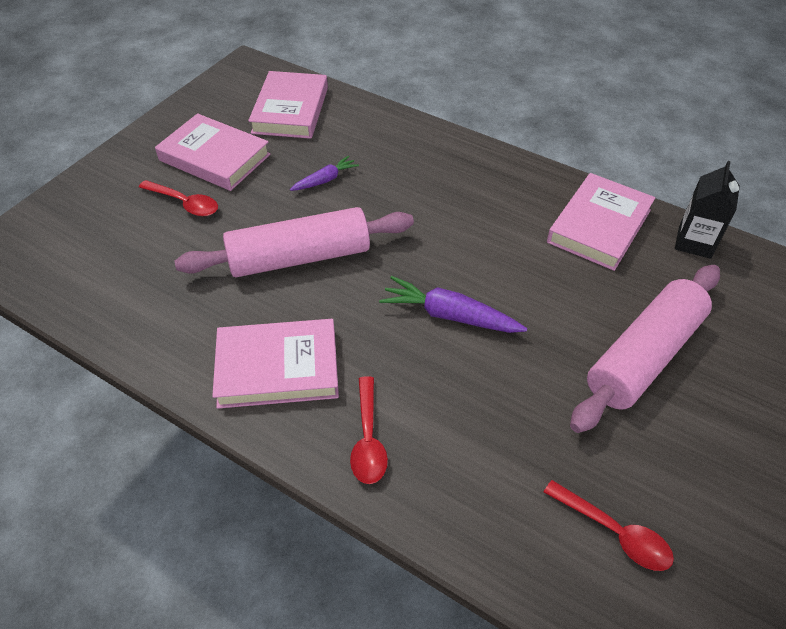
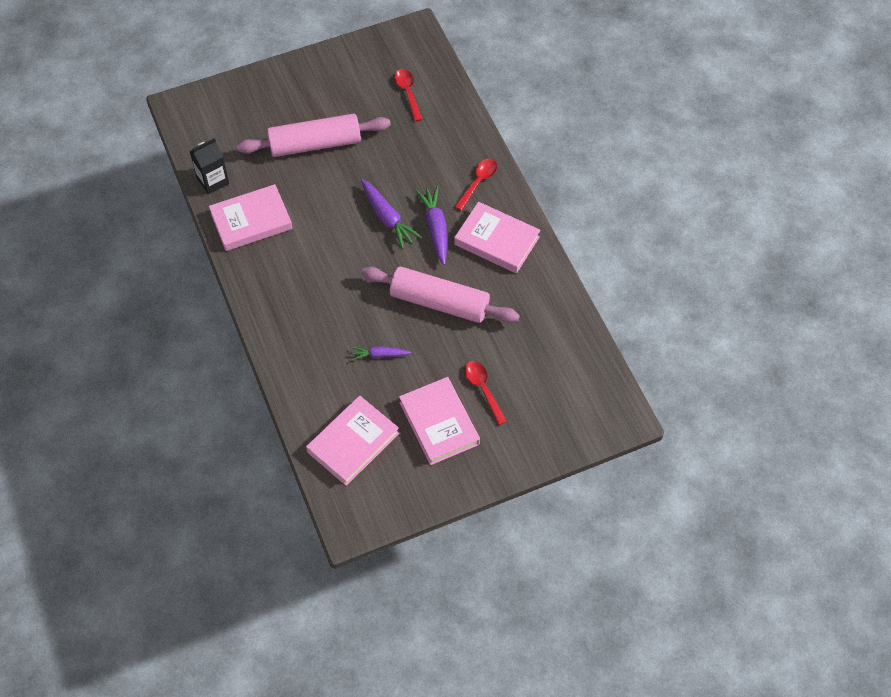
camera: 145 degrees left, 10 degrees up
none -> purple carrot [415,186,447,265]

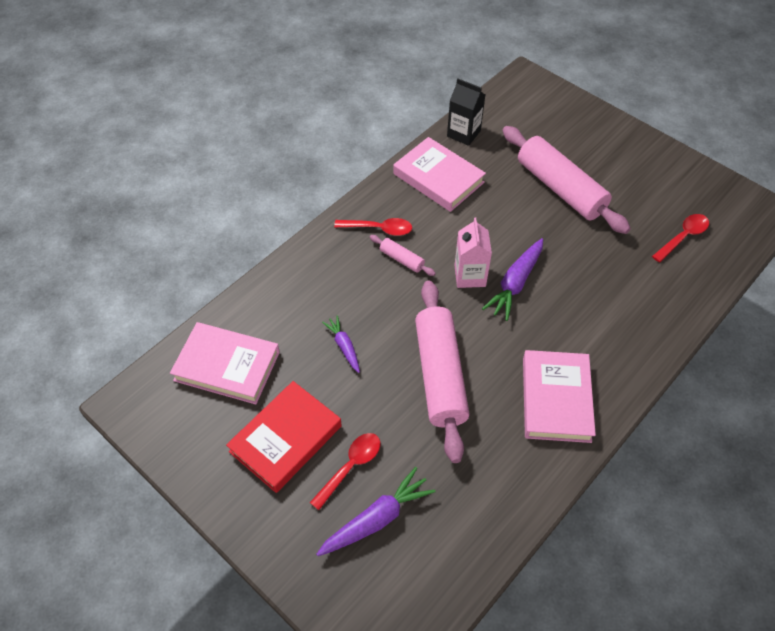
camera: 65 degrees right, 5 degrees down
pink book [399,377,480,465] -> red book [226,381,342,493]
purple carrot [415,186,447,265] -> purple carrot moved to [316,467,436,556]
red spoon [454,159,497,211] -> red spoon moved to [334,218,412,236]
none -> pink rolling pin [370,235,436,276]
none -> pink carton [454,217,492,288]

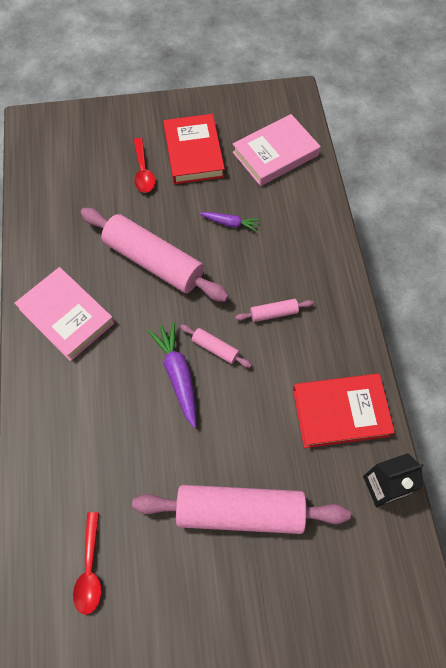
camera: 130 degrees right, 10 degrees up
purple carrot [316,467,436,556] -> none
red spoon [334,218,412,236] -> none
pink book [393,137,486,212] -> red book [293,373,395,448]
pink carton [454,217,492,288] -> pink rolling pin [180,325,251,368]

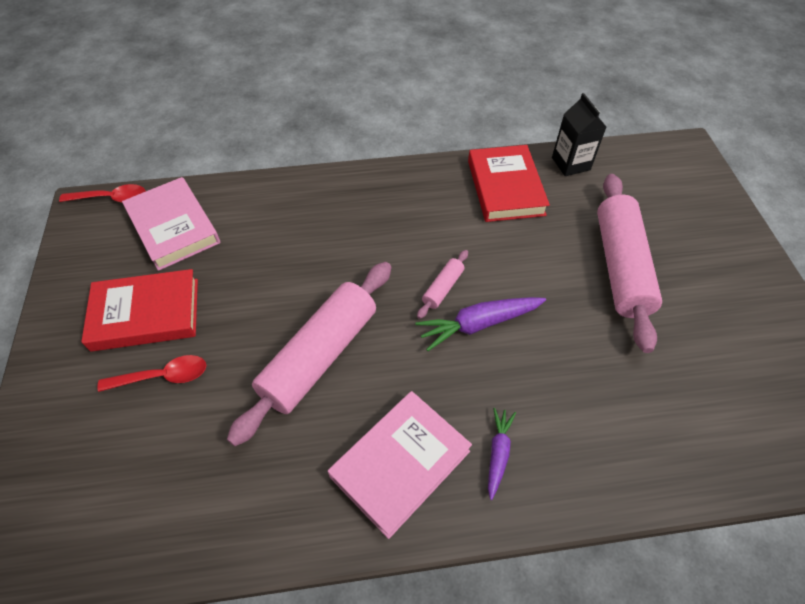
camera: 90 degrees left, 10 degrees down
red spoon [73,512,102,615] -> red spoon moved to [59,184,146,203]
purple carrot [199,212,260,232] -> purple carrot moved to [488,408,516,500]
pink rolling pin [235,299,314,322] -> none

